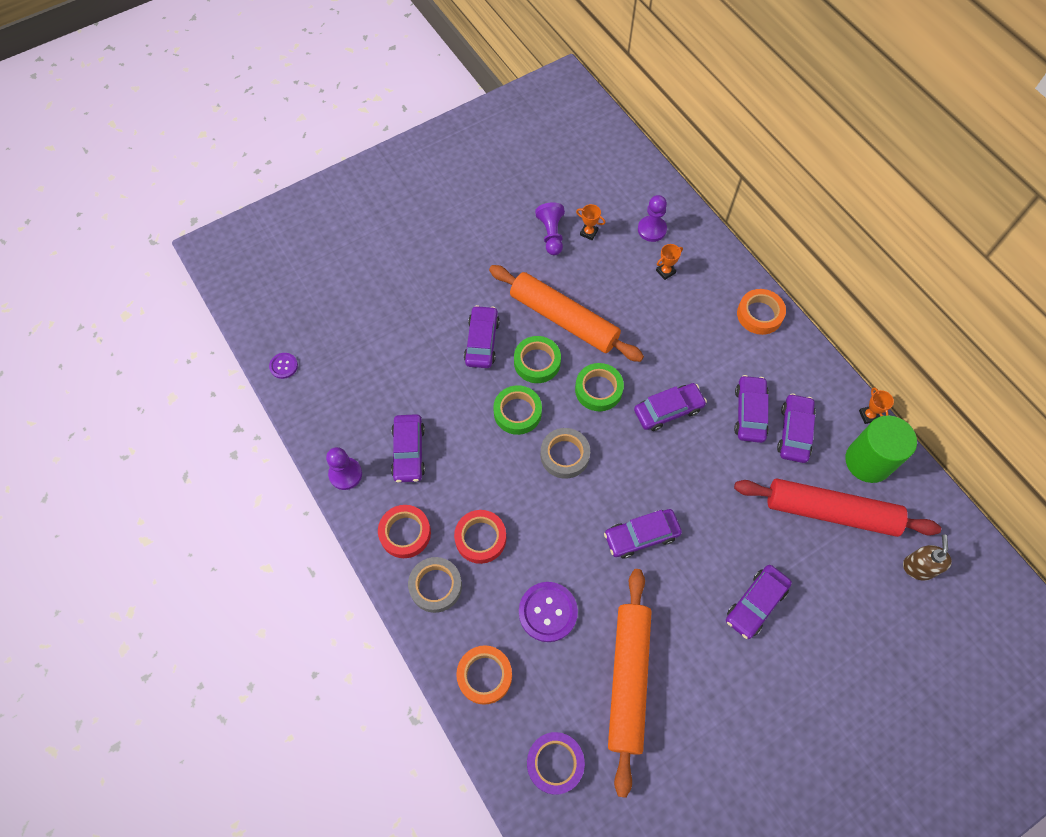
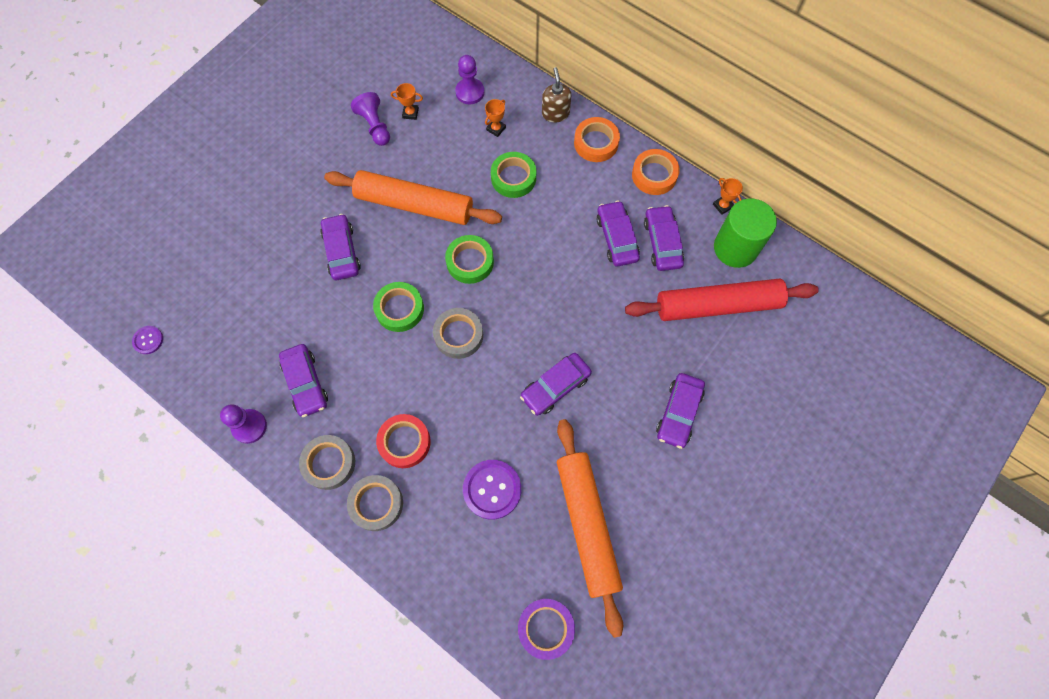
camera: 20 degrees left, 5 degrees up
red tape [378,505,431,558] -> grey tape [299,435,355,490]
orange tape [456,645,512,705] -> orange tape moved to [632,149,680,195]
green tape [514,336,561,383] -> green tape moved to [491,152,536,198]
purple car [634,383,707,431] -> none
brown soap dispenser [903,534,952,581] -> brown soap dispenser moved to [542,67,571,123]

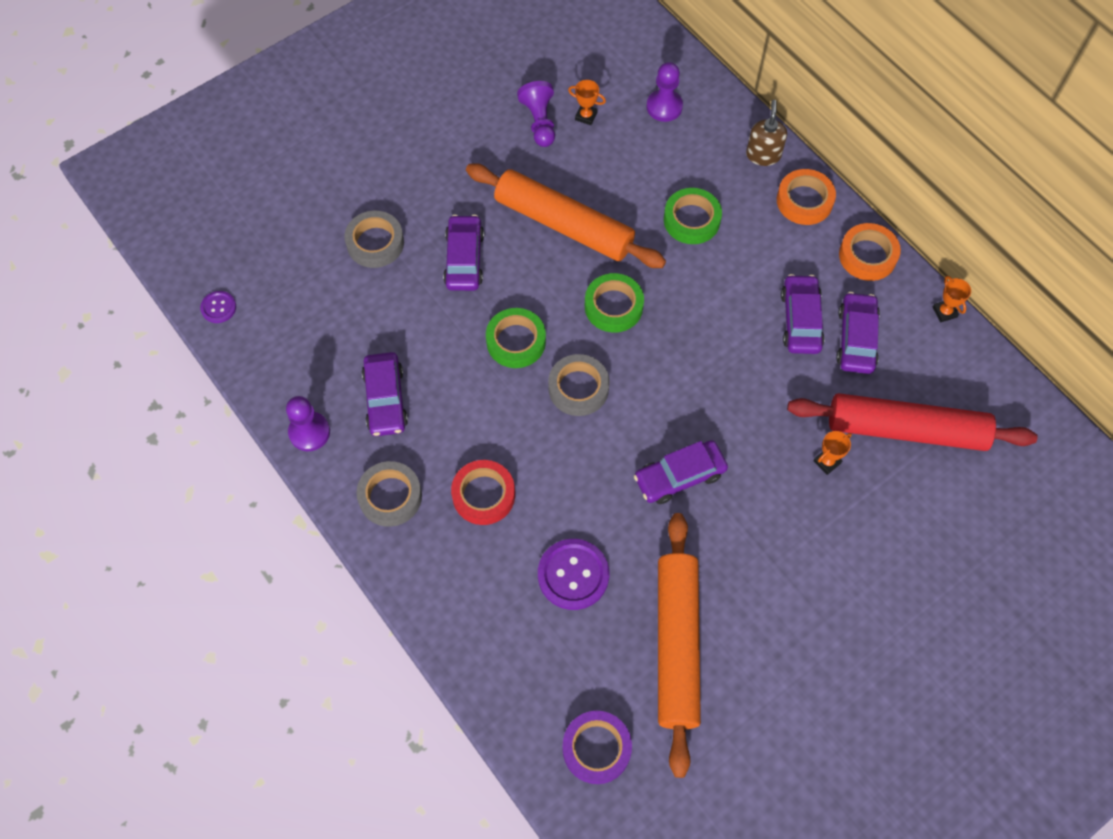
camera: 15 degrees right, 5 degrees down
grey tape [347,475,403,531] -> grey tape moved to [344,210,404,268]
orange trophy [485,99,506,137] -> orange trophy moved to [813,431,852,475]
purple car [656,373,705,449] -> none
green cylinder [714,198,777,268] -> none

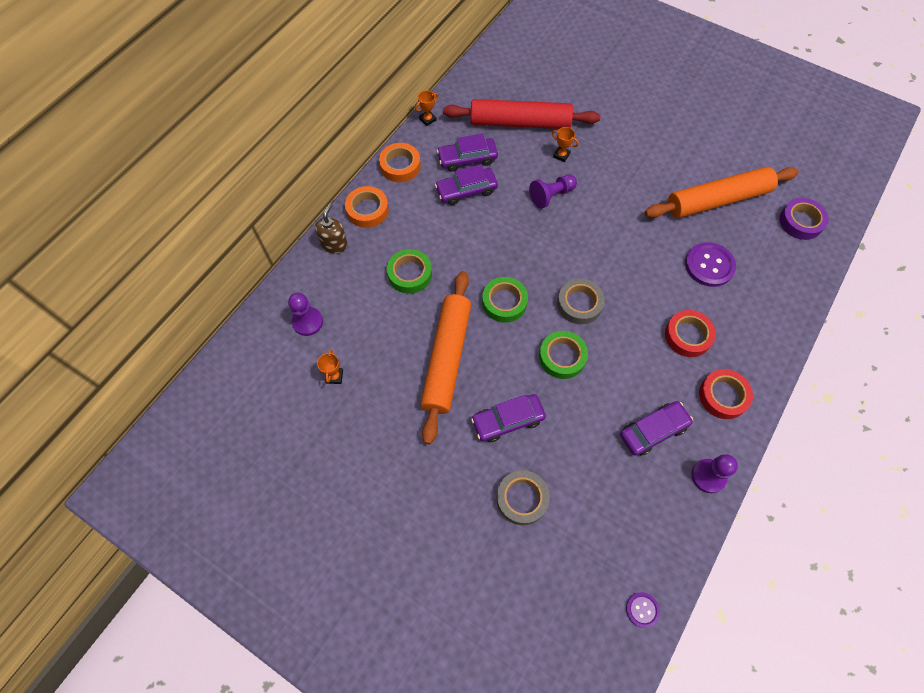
camera: 110 degrees left, 0 degrees up
grey tape [357,461,422,527] -> red tape [699,369,753,419]
purple pawn [517,81,555,147] -> purple pawn moved to [529,174,577,209]
purple car [634,440,728,504] -> none
brown soap dispenser [746,100,787,166] -> brown soap dispenser turned 120 degrees clockwise [315,203,348,253]
red rolling pin [787,393,1038,451] -> red rolling pin turned 75 degrees counterclockwise [443,99,601,129]

